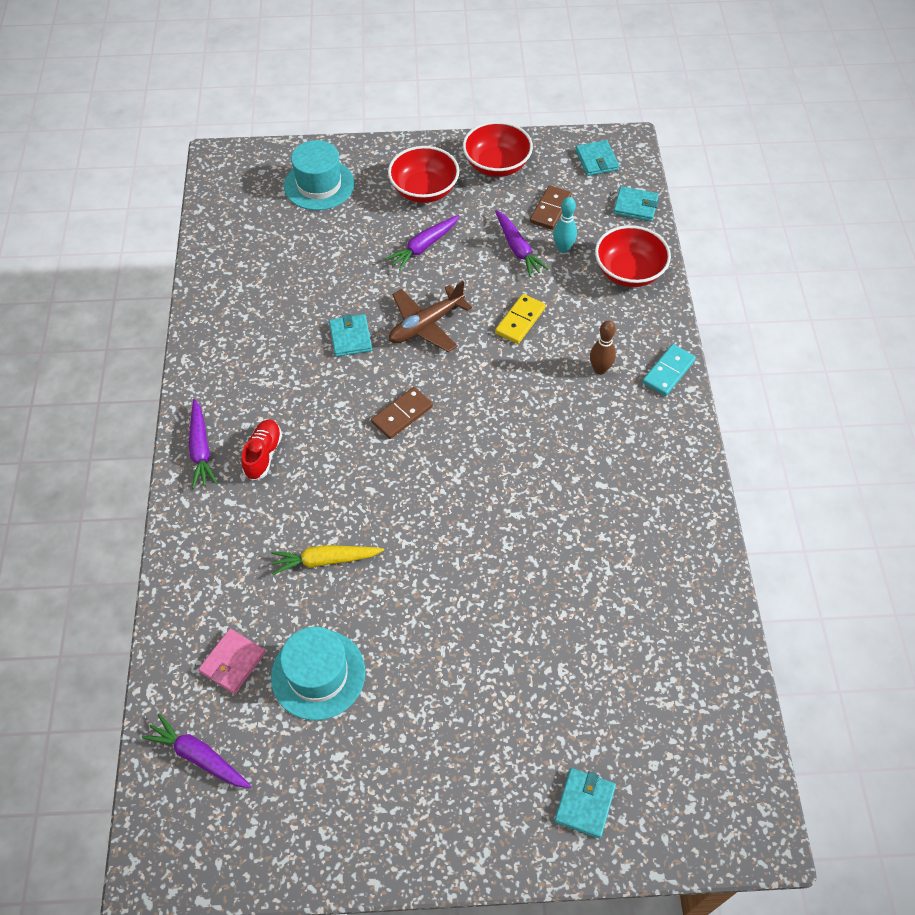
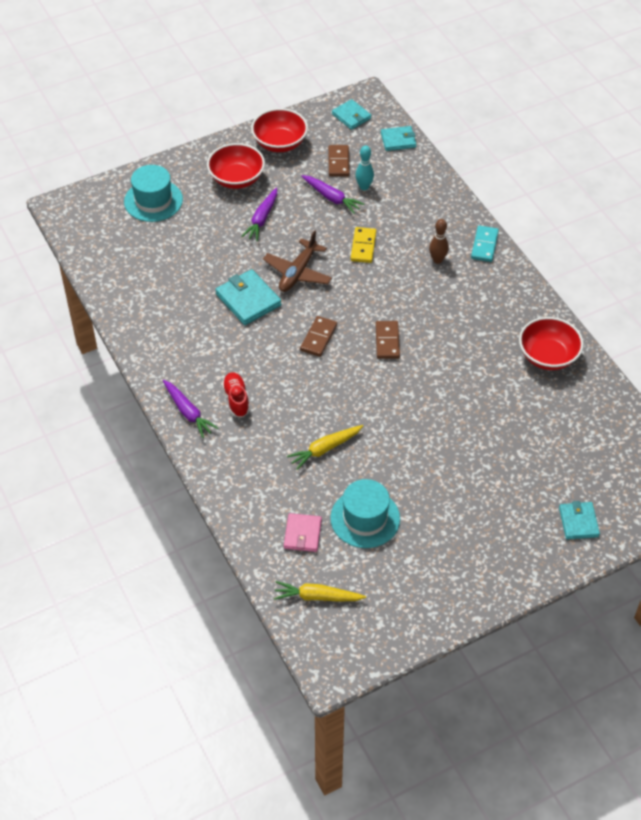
camera: 25 degrees left, 5 degrees down
purple carrot [142,714,251,788] -> yellow carrot [274,581,366,602]
turquoise wallet [329,314,372,357] -> turquoise wallet [215,269,281,325], size x1.52
red bowl [595,225,671,287] -> red bowl moved to [519,317,584,370]
none -> brown domino [375,321,400,359]

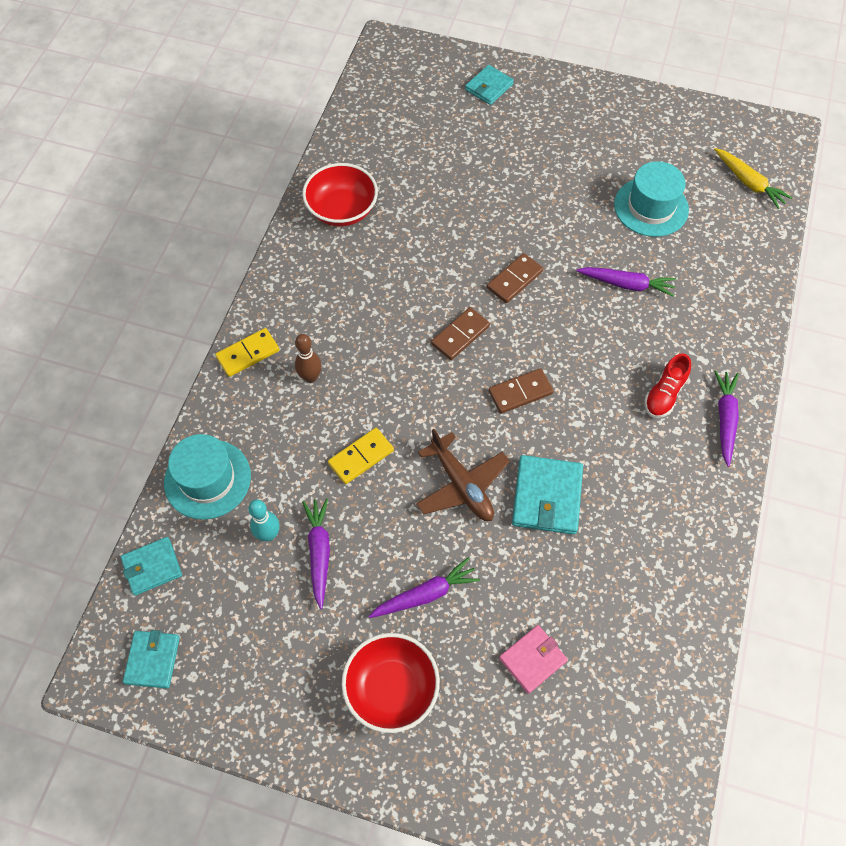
camera: 135 degrees left, 10 degrees up
turquoise hat [124,165,183,222] -> turquoise hat moved to [164,434,251,520]
red bowl [251,108,308,152] -> none
brown plane [263,230,332,292] -> brown plane turned 75 degrees clockwise [416,429,510,521]
pink wallet [284,513,322,552] -> pink wallet moved to [499,625,568,694]
yellow carrot [287,425,363,470] -> purple carrot [577,267,676,297]
brown domino [328,145,350,177] -> brown domino moved to [487,253,543,303]
turquoise wallet [381,126,416,151] -> turquoise wallet turned 60 degrees counterclockwise [121,537,182,596]
turquoise domino [471,225,499,262] -> yellow domino [215,328,279,377]

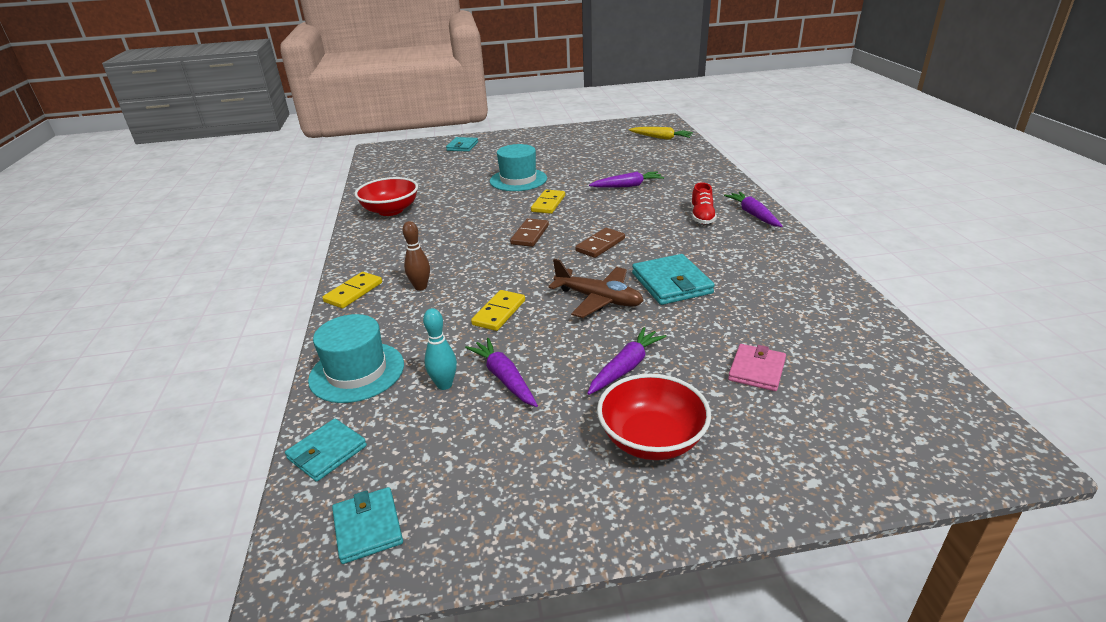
camera: 25 degrees left, 30 degrees down
brown domino [487,253,543,303] -> yellow domino [531,189,565,214]
turquoise hat [614,161,689,237] -> turquoise hat moved to [490,144,547,191]

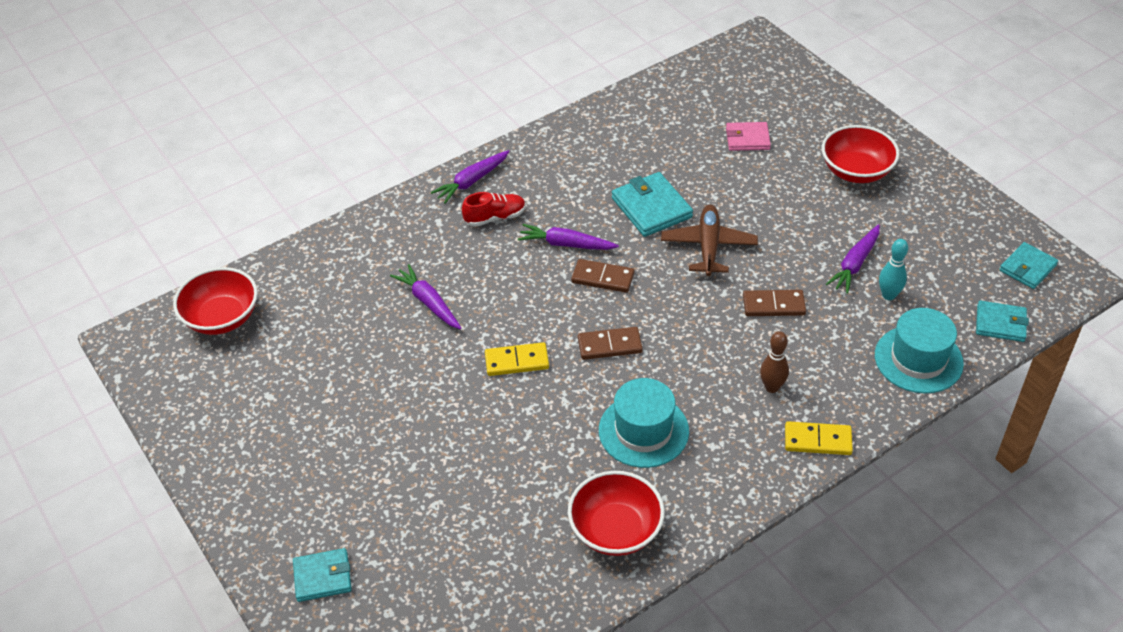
camera: 115 degrees left, 15 degrees up
yellow domino [471,290,525,331] -> brown domino [743,290,806,316]
turquoise hat [490,144,547,191] -> turquoise hat moved to [599,378,689,468]
purple carrot [587,327,667,395] -> purple carrot moved to [518,224,619,250]
yellow carrot [629,127,693,140] -> red bowl [173,267,258,335]
turquoise wallet [632,254,715,305] -> turquoise wallet turned 75 degrees counterclockwise [612,172,693,237]

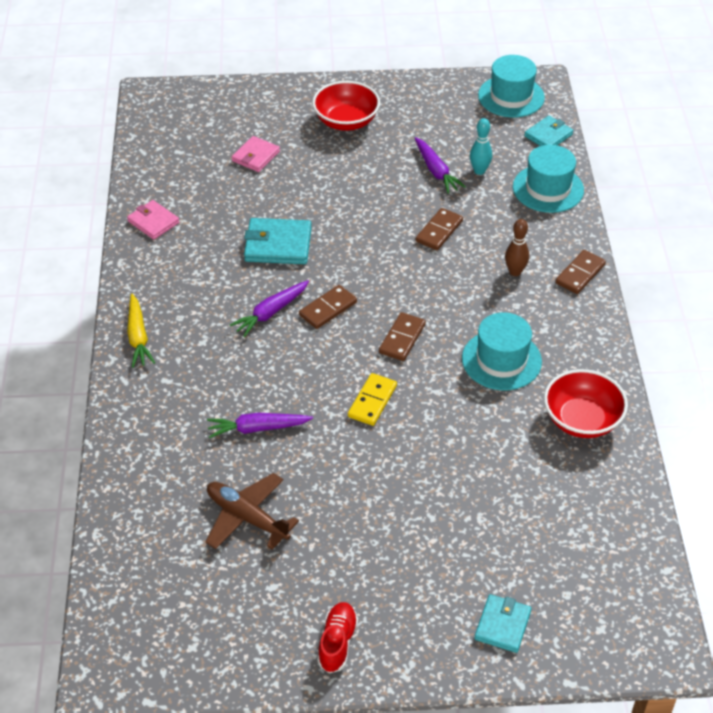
camera: 60 degrees left, 0 degrees up
red bowl [173,267,258,335] -> none
purple carrot [431,150,510,204] -> yellow carrot [127,294,155,368]
red shoe [462,192,526,227] -> red shoe moved to [317,602,358,673]
brown plane [661,205,758,276] -> brown plane moved to [206,473,299,550]
yellow domino [785,421,853,455] -> brown domino [555,250,606,294]
turquoise wallet [999,242,1058,289] -> turquoise hat [478,55,545,118]
none -> pink wallet [127,200,179,240]

